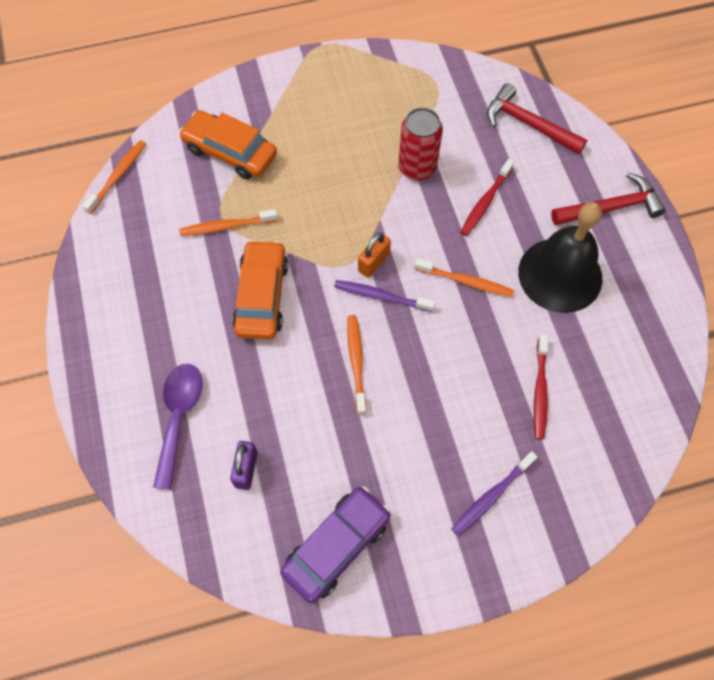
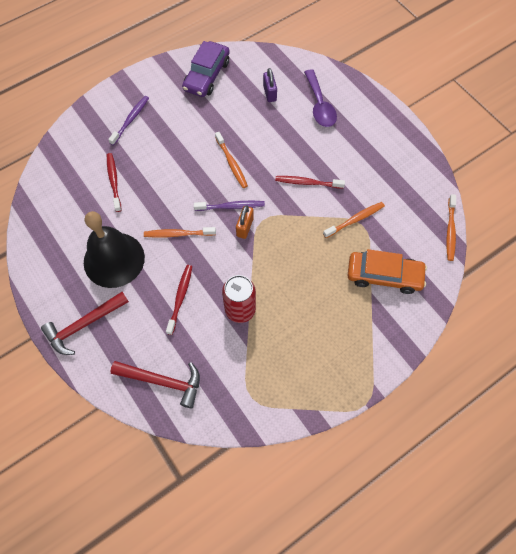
camera: 160 degrees right, 0 degrees up
orange car [232,240,288,339] -> red toothbrush [275,176,345,189]

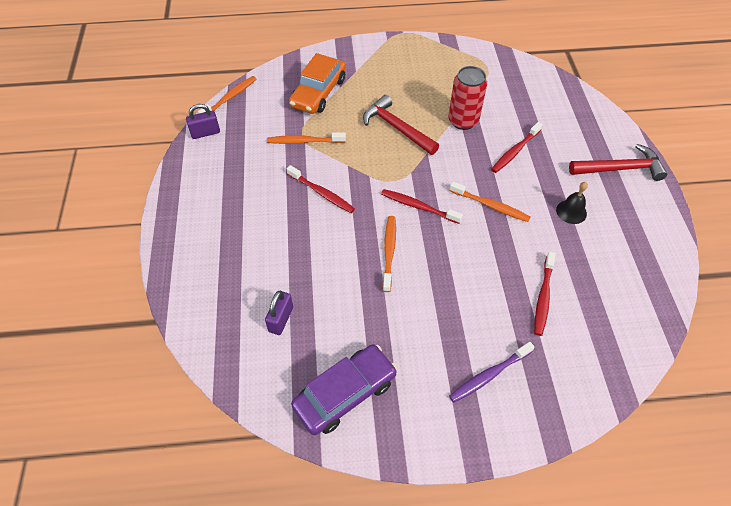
camera: 150 degrees left, 10 degrees down
black bell [84,211,145,288] -> black bell [556,182,588,224], size x0.43
red hammer [110,361,200,408] -> red hammer moved to [363,95,439,155]
purple toothbrush [194,201,265,211] -> red toothbrush [381,189,463,224]
orange padlock [236,205,254,239] -> none
purple spoon [304,69,337,127] -> none
orange car [347,249,427,294] -> orange car turned 105 degrees counterclockwise [289,53,346,114]
none -> purple padlock [186,104,220,139]

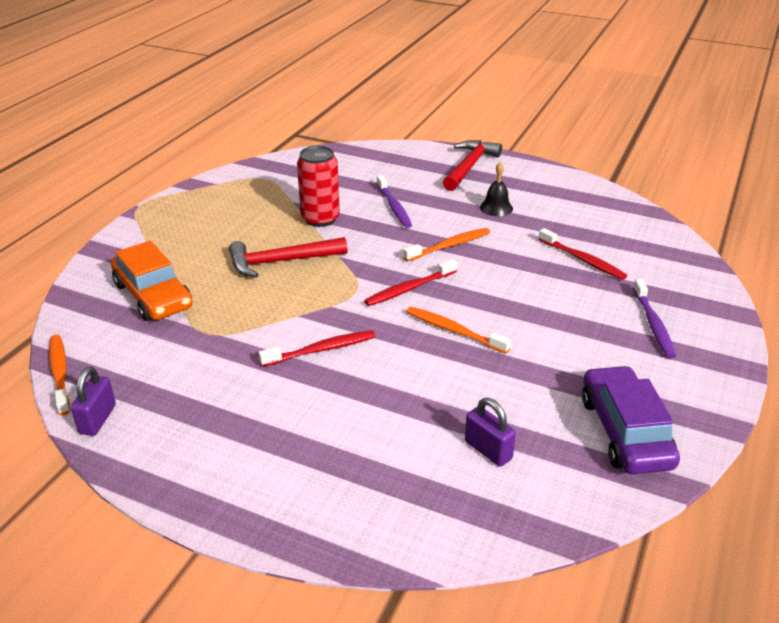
camera: 60 degrees left, 20 degrees down
orange toothbrush [267,132,346,144] -> none
red toothbrush [491,122,543,173] -> purple toothbrush [377,175,412,228]

